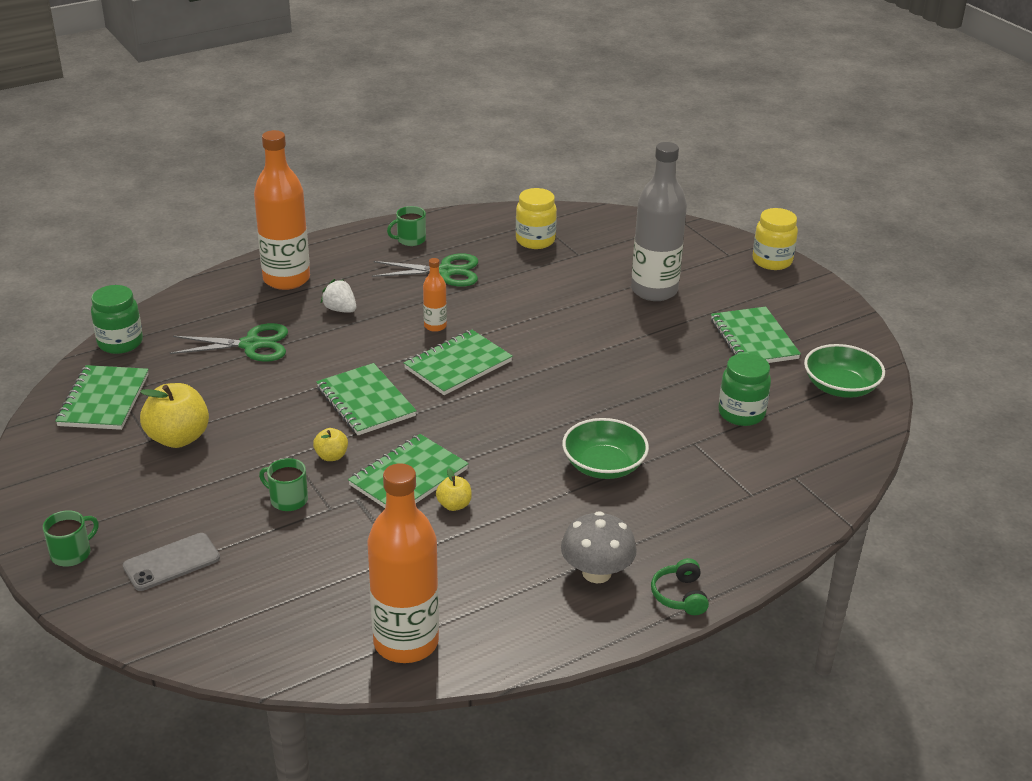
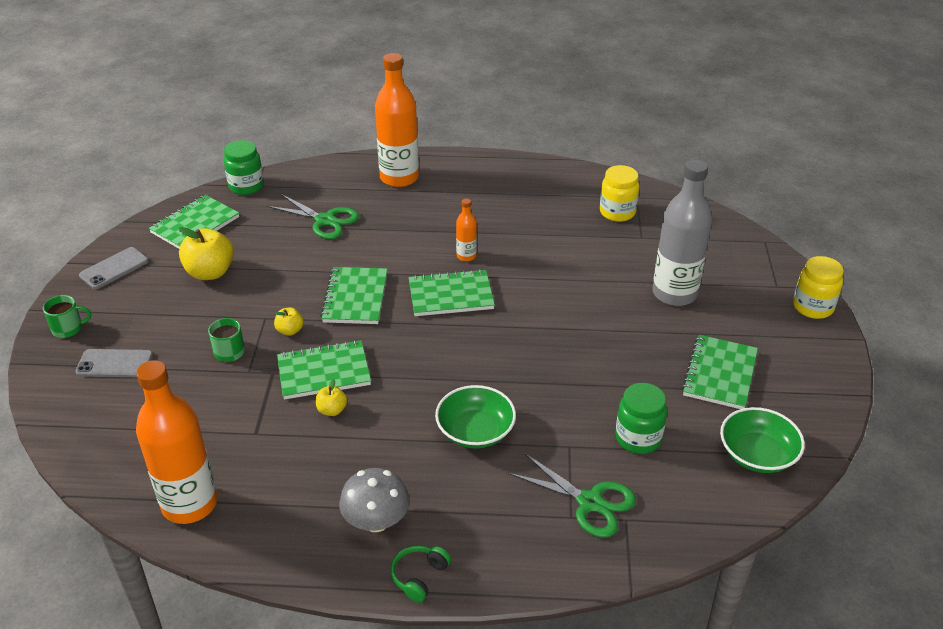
camera: 35 degrees right, 5 degrees up
white strawberry [321,279,356,313] -> none
green scissors [372,253,478,287] -> green scissors moved to [508,453,636,538]
green mug [387,206,426,246] -> none
none -> grey phone [79,247,149,289]

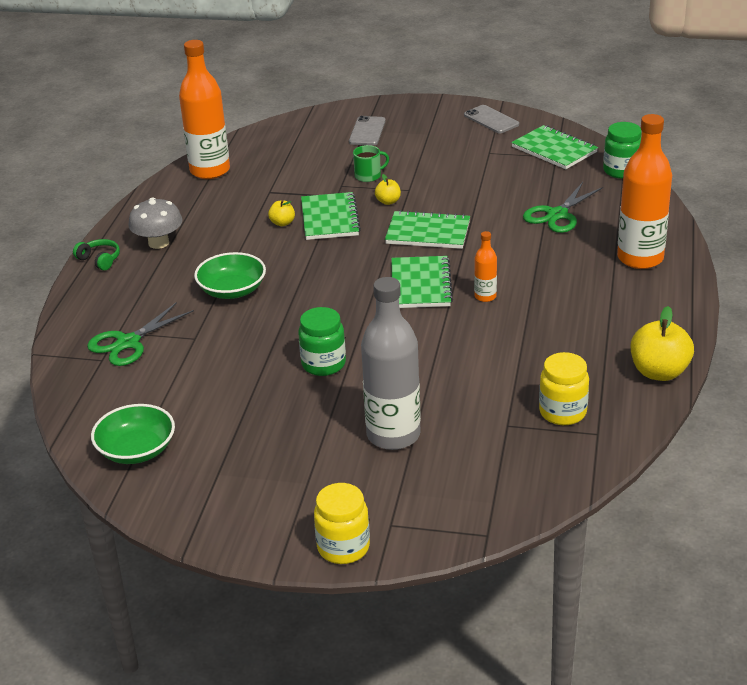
camera: 100 degrees right, 5 degrees down
green mug [43,295,91,338] -> none
yellow apple [178,227,234,280] -> yellow apple moved to [631,306,694,381]
green jar [615,383,667,454] -> green jar moved to [298,307,346,376]
green notebook [682,335,758,409] -> none

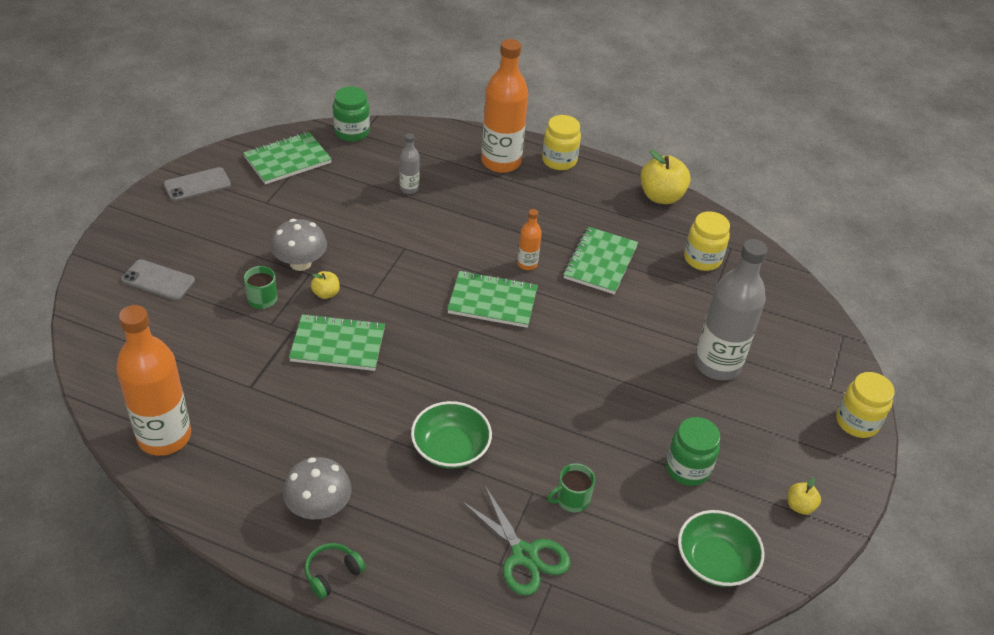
camera: 85 degrees left, 10 degrees up
yellow apple [268,200,295,226] -> yellow apple moved to [788,477,821,515]
green jar [298,307,346,376] -> green jar moved to [666,417,720,486]
green notebook [385,210,470,249] -> green notebook moved to [563,227,638,294]
green scissors [523,182,603,233] -> grey bottle [400,134,420,194]
none -> grey mushroom [271,219,327,271]
none -> yellow jar [542,115,581,170]
none -> green mug [547,463,595,512]

